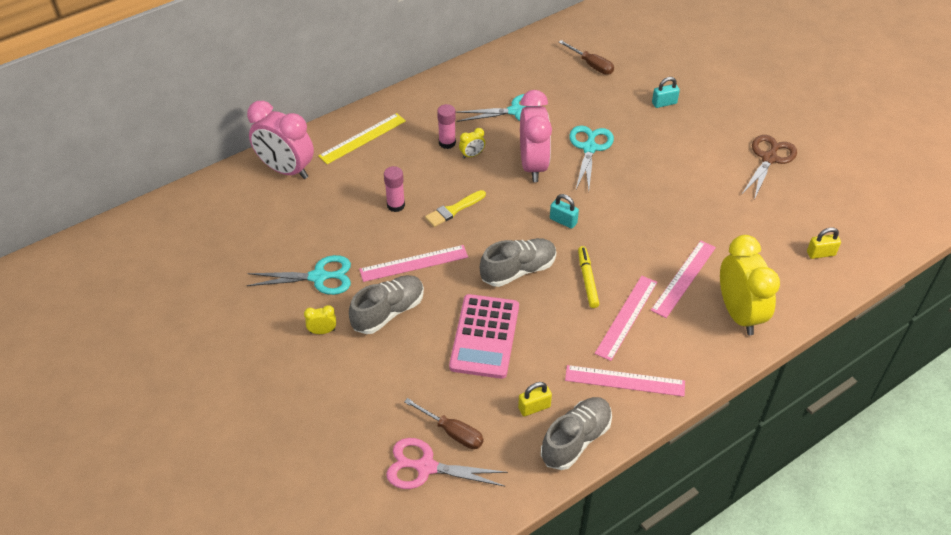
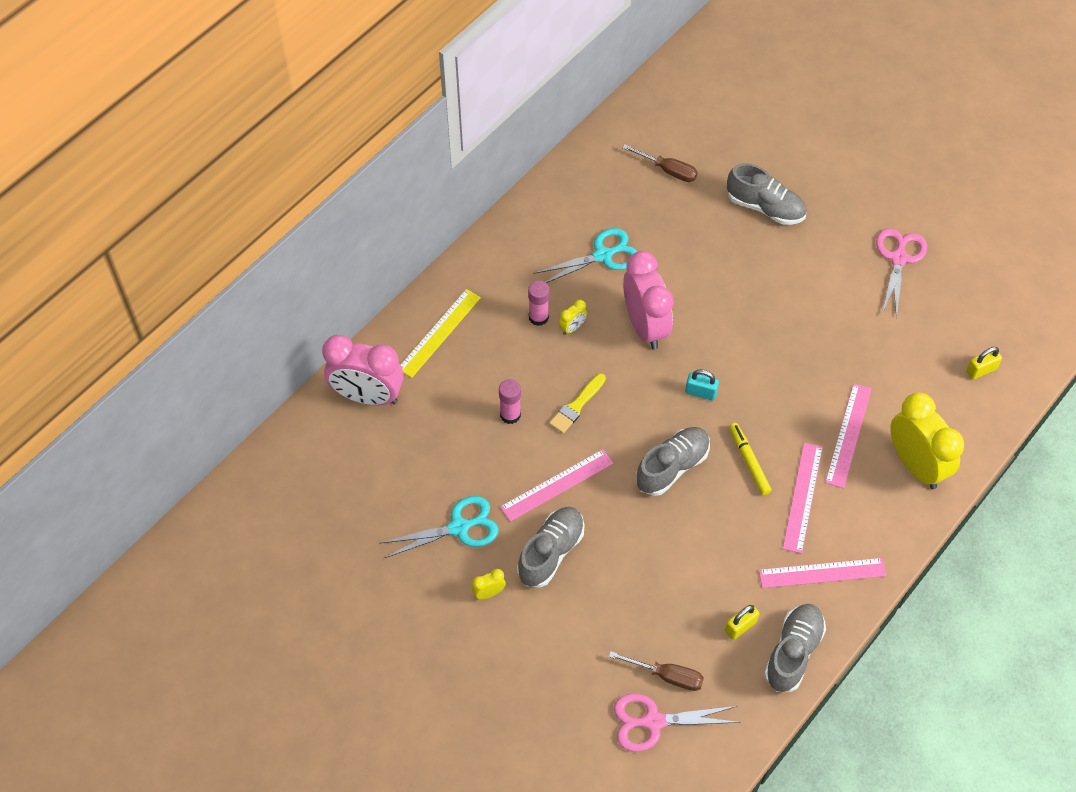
camera: 15 degrees left, 10 degrees up
pink calculator [449,294,519,379] -> none
turquoise scissors [569,125,614,191] -> none
turquoise padlock [652,77,680,108] -> grey shoe [727,163,807,225]
brown scissors [742,135,797,200] -> pink scissors [876,228,927,319]

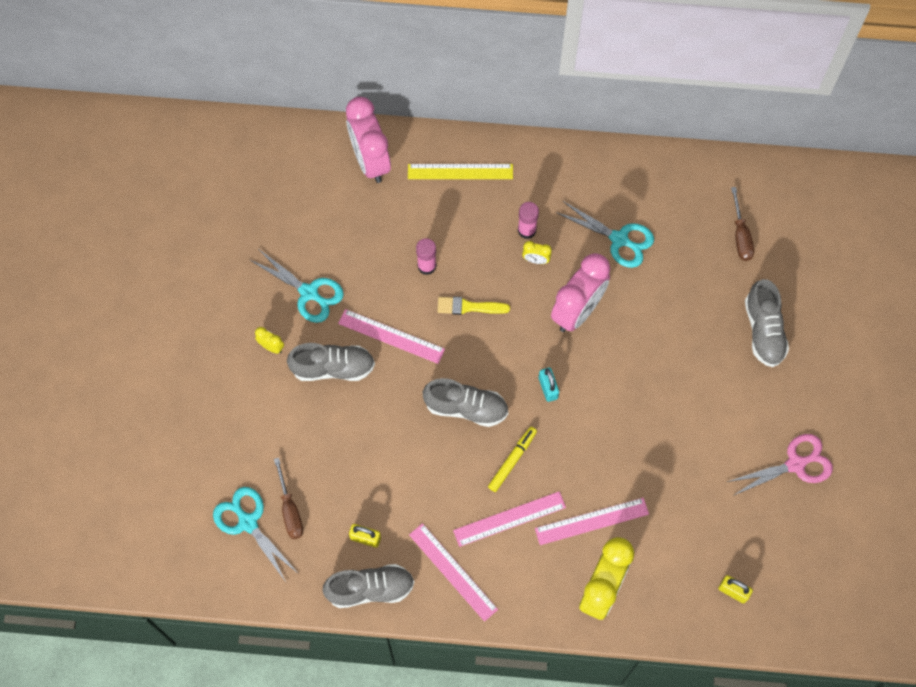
camera: 55 degrees right, 10 degrees up
pink scissors [614,693,740,752] -> turquoise scissors [213,487,298,582]

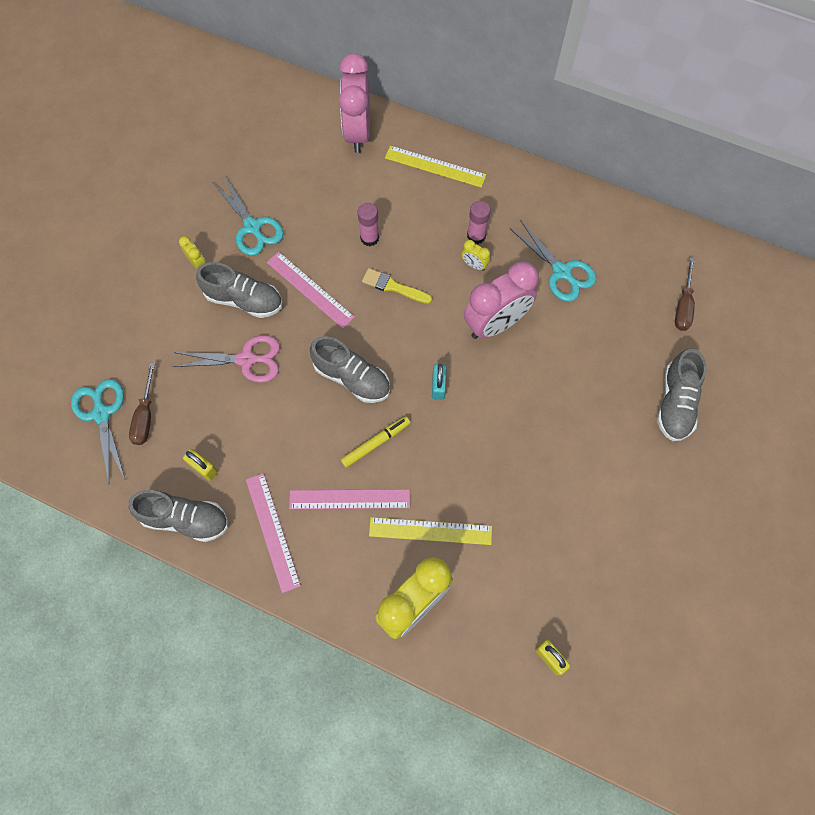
camera: 20 degrees right, 0 degrees up
pink ruler [535,498,649,545] -> yellow ruler [369,517,492,545]
pink scissors [727,434,833,495] -> pink scissors moved to [172,335,280,383]

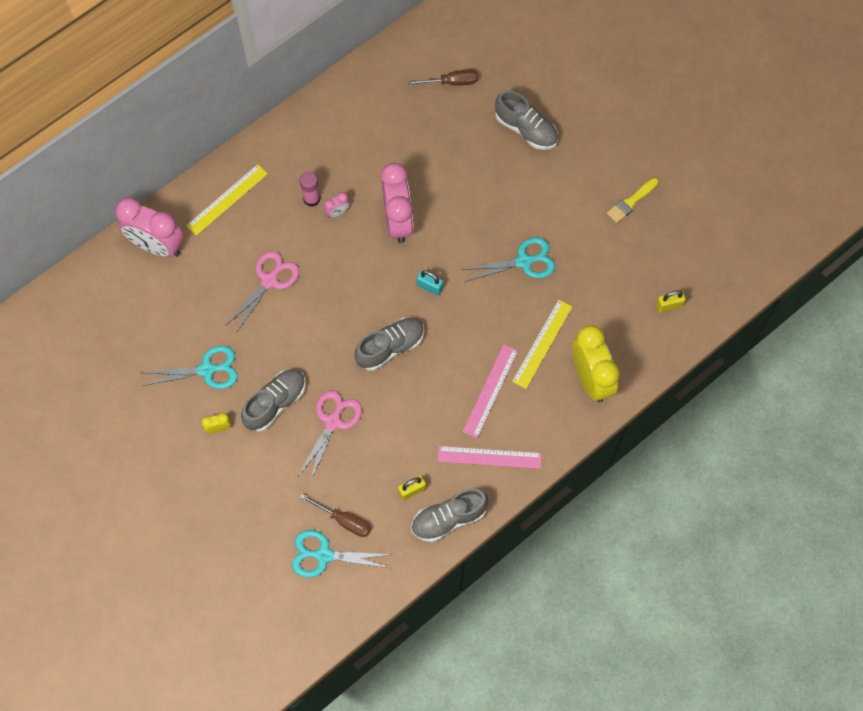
camera: 65 degrees left, 0 degrees up
grey shoe [128,490,228,542] -> grey shoe turned 150 degrees counterclockwise [411,489,488,542]
pink ruler [267,252,355,328] -> none
yellow marker [341,416,410,468] -> none
pink glue stick [358,203,379,246] -> pink scissors [225,251,299,333]
yellow brush [362,268,432,304] -> yellow brush moved to [607,178,659,223]
yellow clock [461,240,490,271] -> pink clock [324,192,350,218]
turquoise scissors [510,220,596,302] -> turquoise scissors moved to [461,237,555,282]
brown screwdriver [675,257,695,331] -> brown screwdriver turned 45 degrees counterclockwise [408,69,478,86]

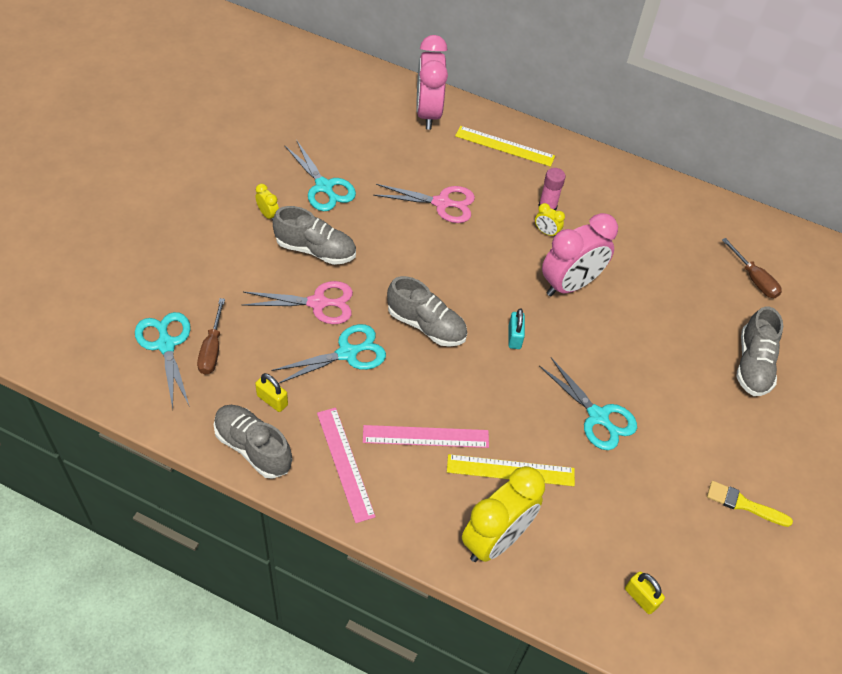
camera: 60 degrees right, 15 degrees down
pink clock [324,192,350,218] -> yellow clock [535,203,565,236]
none -> turquoise scissors [271,324,386,383]

